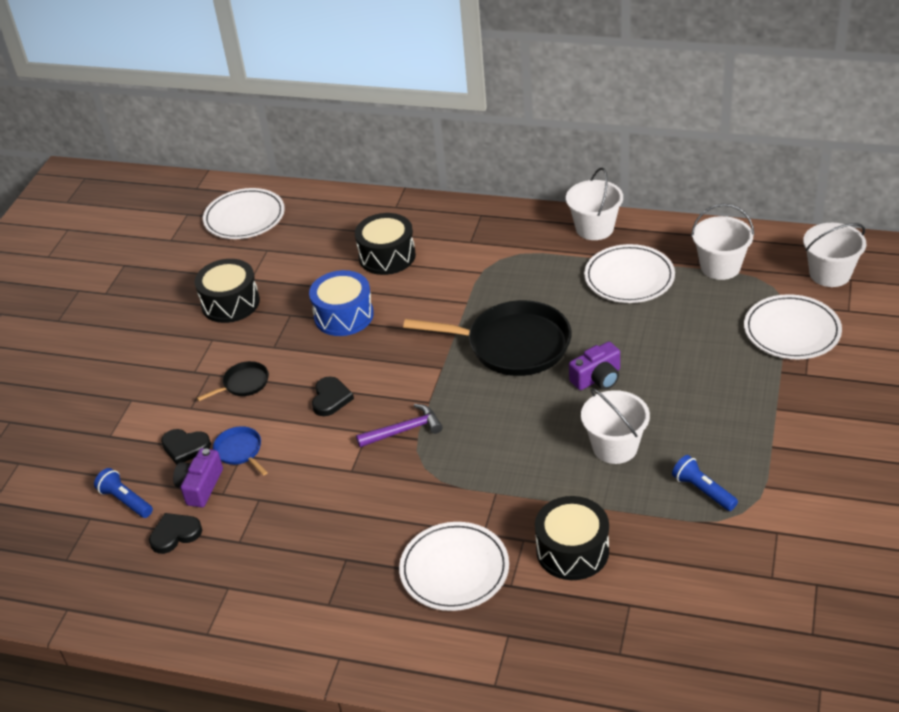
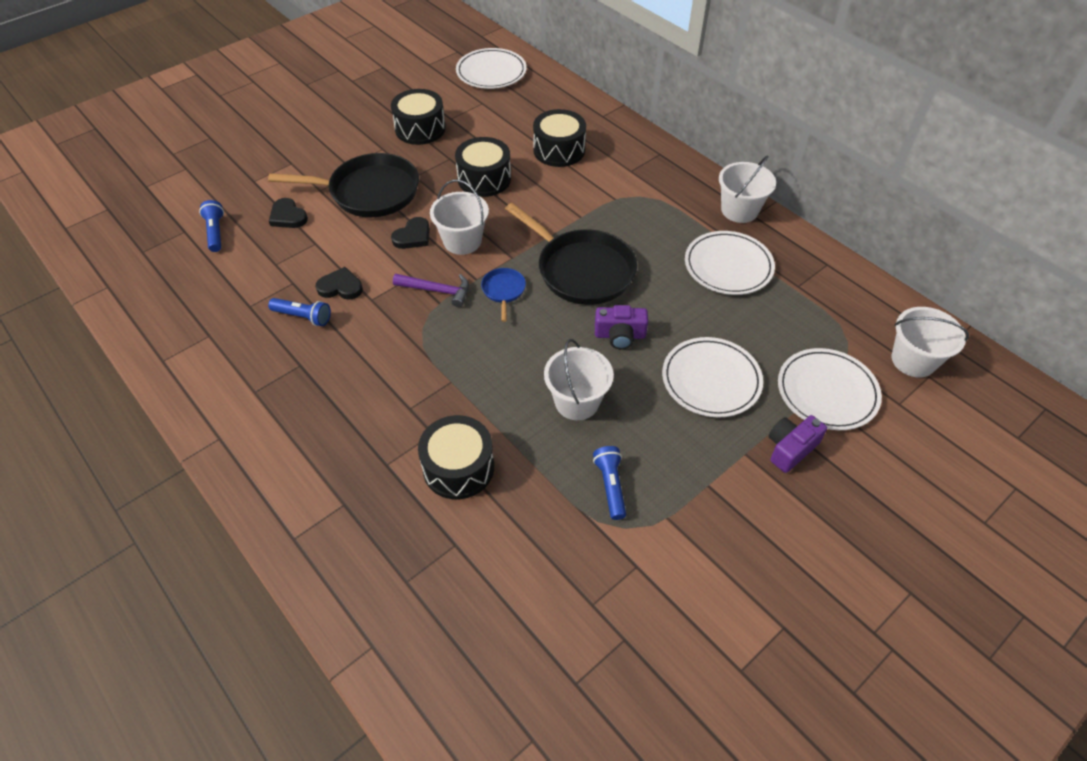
camera: 30 degrees right, 10 degrees up
black heart [149,513,202,554] -> black heart moved to [315,267,363,300]
purple camera [173,448,223,508] -> purple camera moved to [769,415,827,473]
black pan [197,361,269,401] -> black pan [268,153,419,217], size x2.22
blue pan [213,426,268,476] -> blue pan moved to [481,268,526,322]
blue drum [309,270,374,336] -> black drum [455,137,511,197]
white plate [399,522,509,611] -> white plate moved to [662,337,763,418]
white bucket [691,204,754,280] -> white bucket moved to [430,180,489,255]
none -> blue flashlight [268,298,331,326]

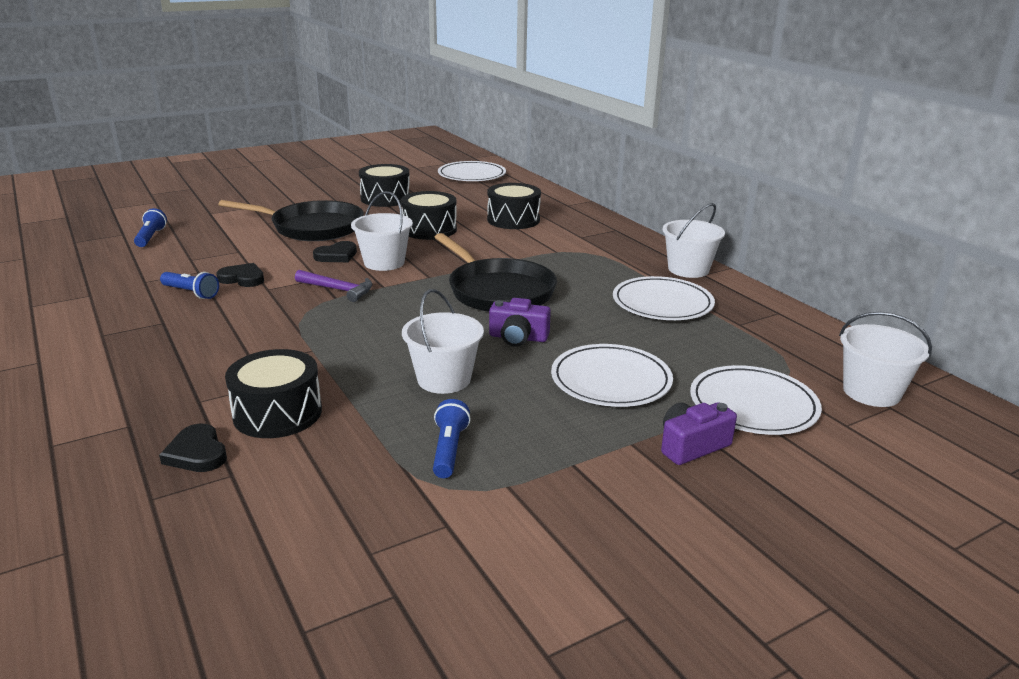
camera: 10 degrees right, 25 degrees down
black heart [269,198,308,228] -> black heart moved to [159,424,227,472]
blue pan [481,268,526,322] -> none

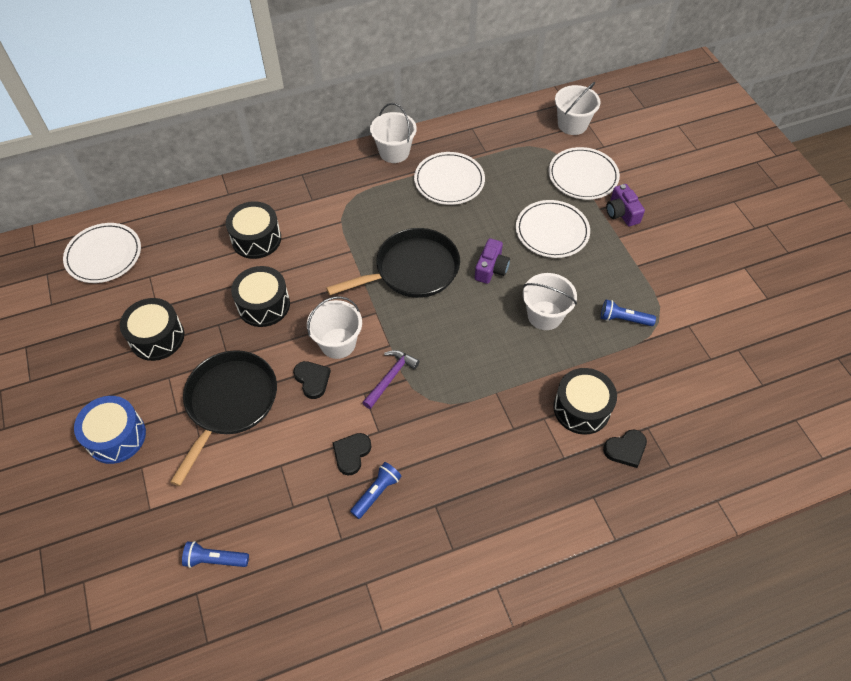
camera: 80 degrees left, 30 degrees up
none -> blue drum [74,396,146,464]

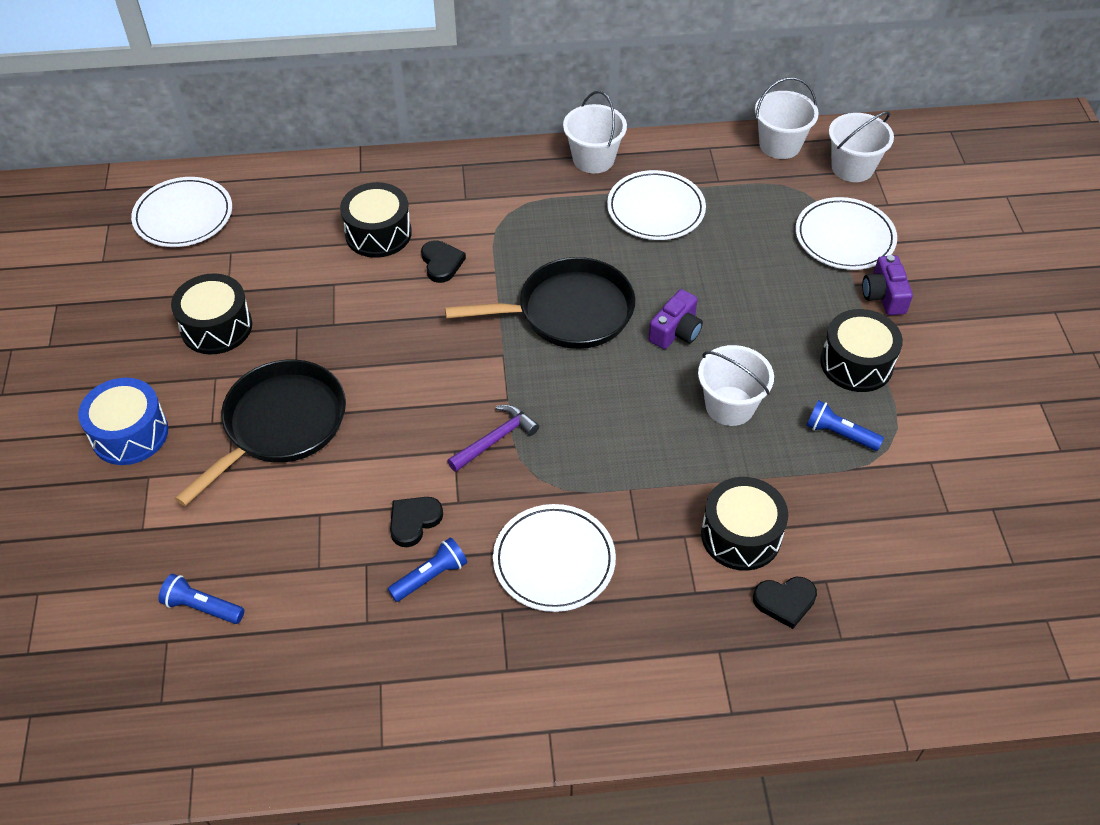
camera: 15 degrees right, 5 degrees down
black drum [231,266,290,327] -> black drum moved to [820,309,903,392]
black heart [293,361,331,399] -> black heart moved to [421,240,466,283]
white bucket [307,296,362,359] -> white bucket moved to [755,77,819,159]
white plate [516,200,590,258] -> white plate moved to [493,504,616,612]

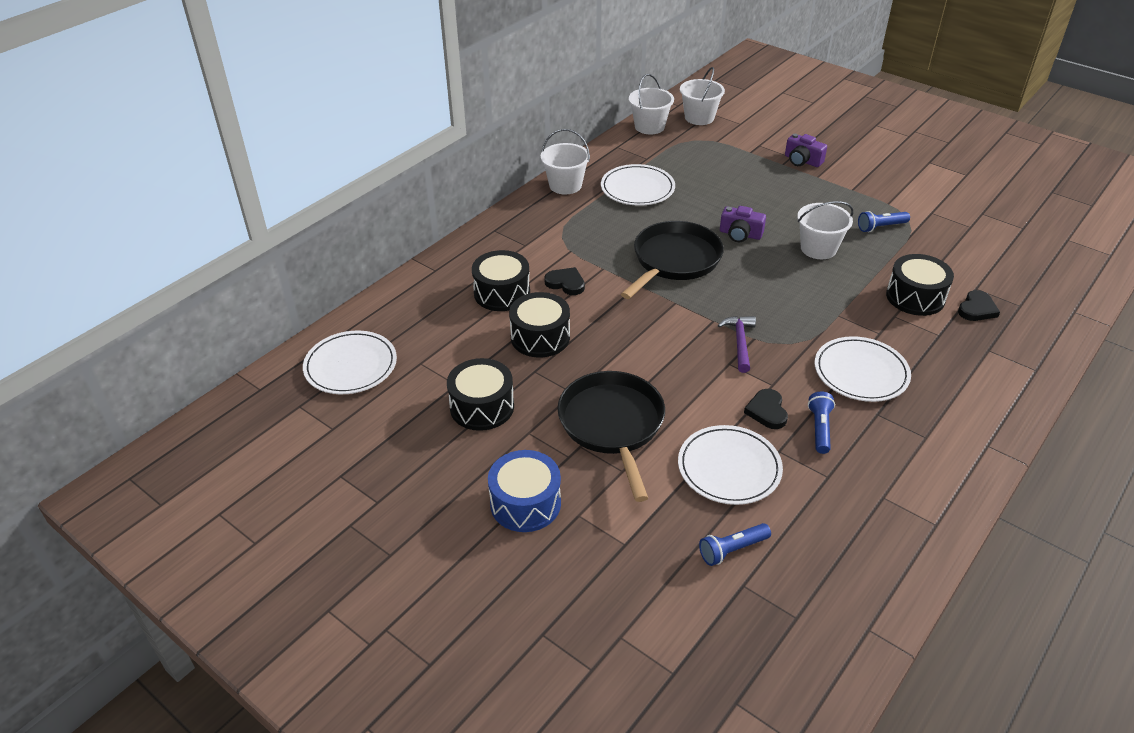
camera: 45 degrees left, 10 degrees down
purple camera [648,289,703,349] -> purple camera turned 120 degrees clockwise [720,206,766,242]
white plate [795,197,897,270] -> white plate moved to [678,425,783,505]
black drum [820,309,903,392] -> black drum moved to [509,292,570,358]

